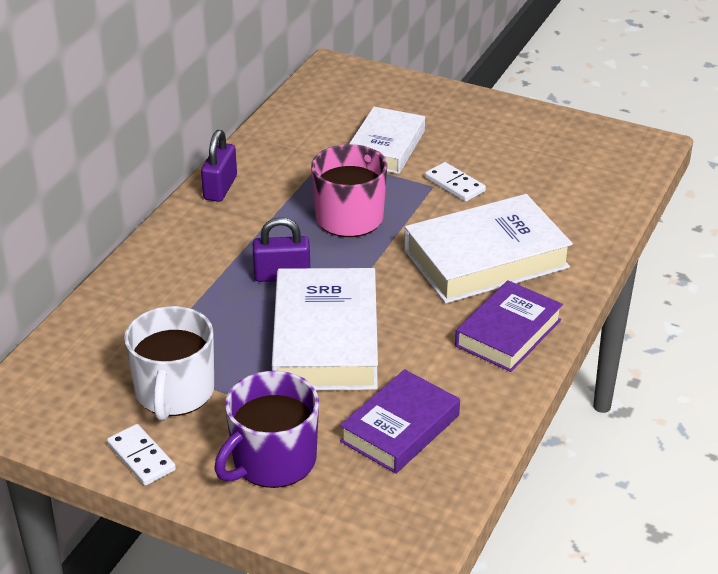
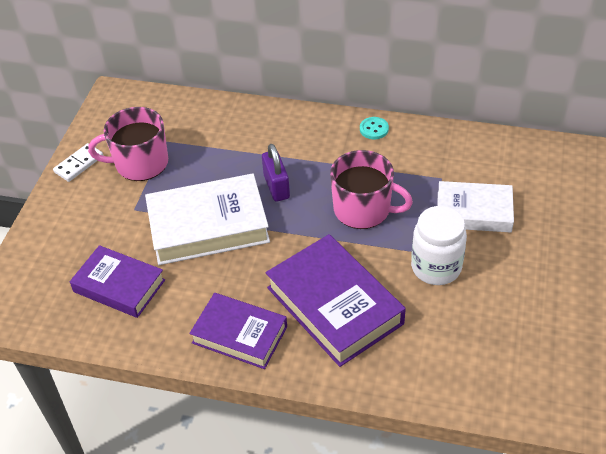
camera: 80 degrees right, 10 degrees up
white mug [124,306,214,421] -> pink mug [88,107,168,181]
purple padlock [201,130,237,202] -> turquoise button [360,117,389,139]
purple mug [214,371,319,488] -> none
white book [404,194,573,304] -> purple book [266,234,406,367]
white domino [425,162,486,202] -> white jar [411,206,467,285]

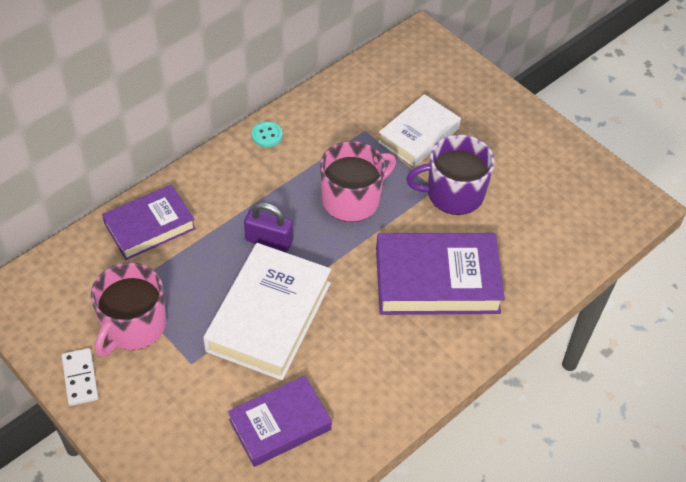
camera: 60 degrees left, 5 degrees up
purple book [189,293,287,369] -> purple book moved to [102,184,196,260]
white jar [411,206,467,285] -> purple mug [406,135,495,215]

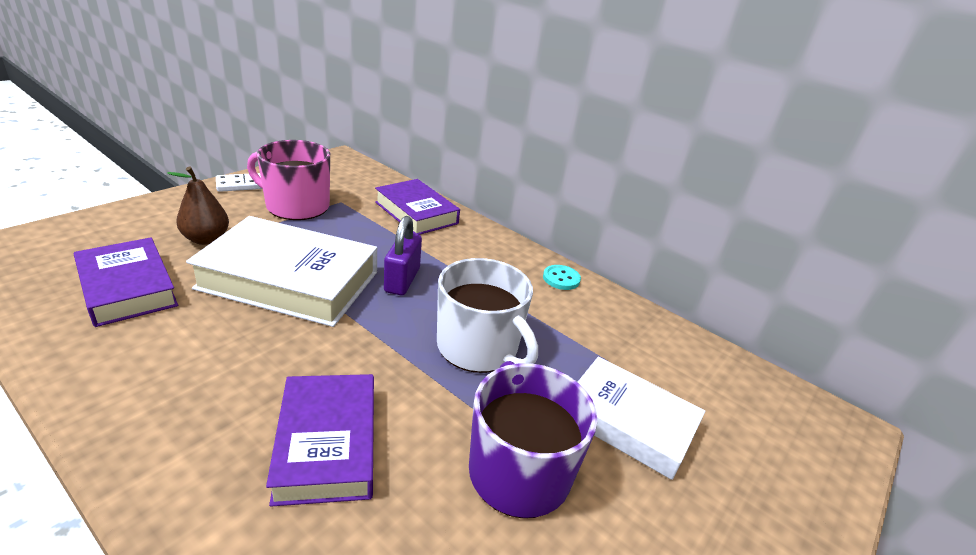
camera: 80 degrees right, 20 degrees down
pink mug [320,141,396,222] -> white mug [437,258,538,373]
purple book [376,233,505,315] -> purple book [266,374,374,507], size x0.66
none -> brown pear [167,167,229,245]

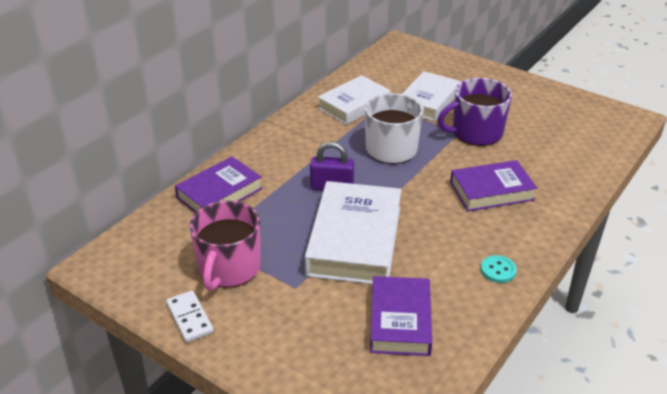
camera: 90 degrees left, 5 degrees up
purple book [74,237,178,327] -> purple book turned 45 degrees counterclockwise [370,276,432,356]
brown pear [167,167,229,245] -> none
turquoise button [543,265,581,290] -> turquoise button moved to [481,255,517,283]
none -> white book [318,75,391,125]

